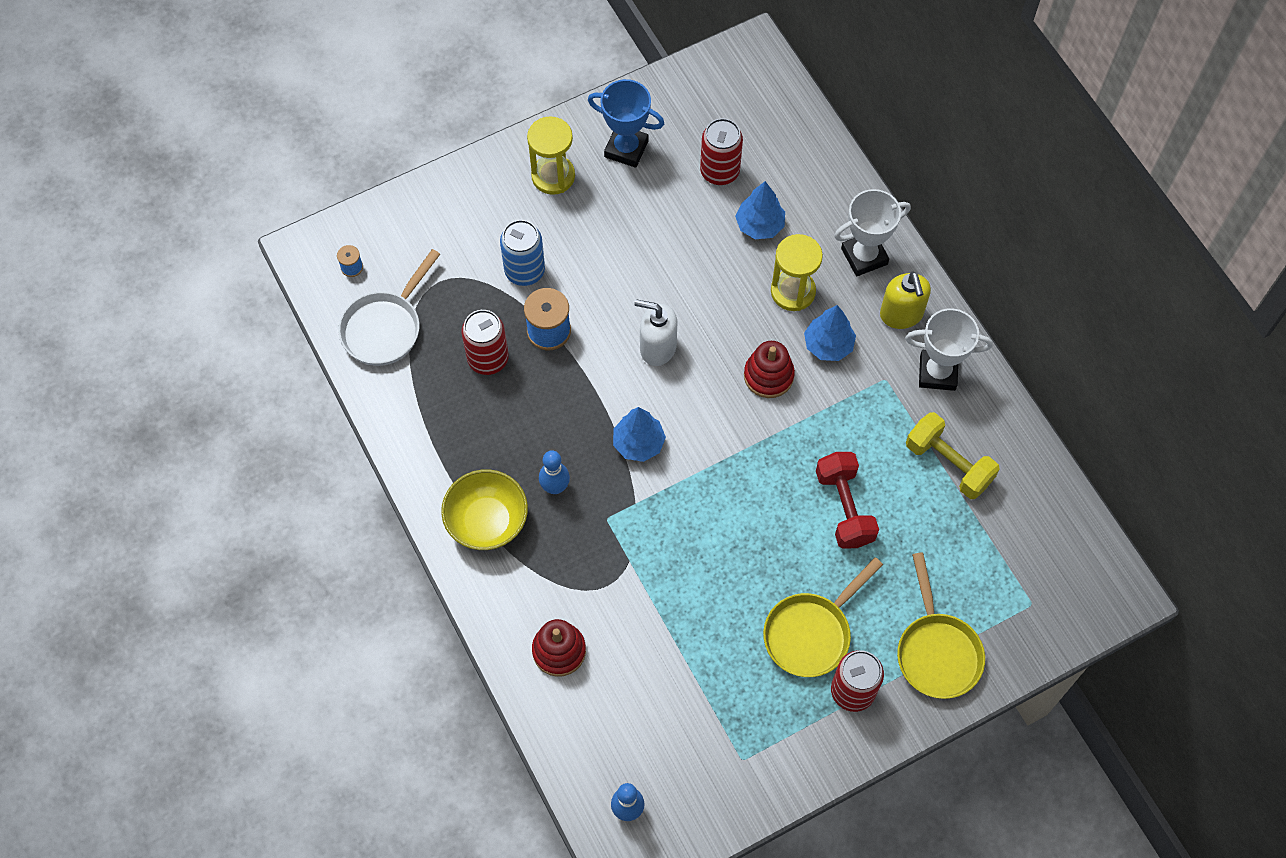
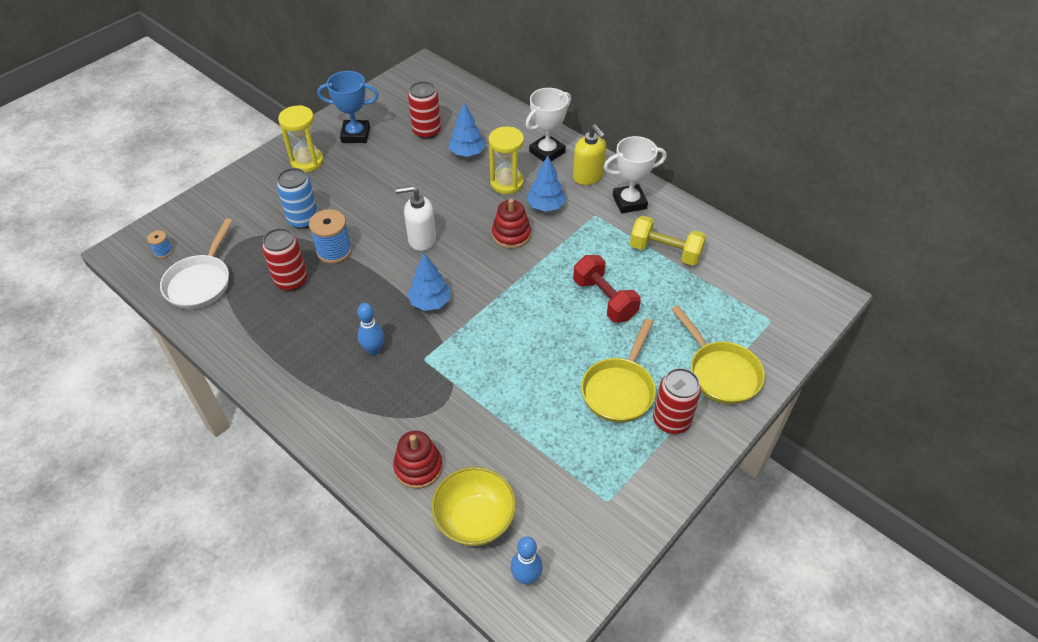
camera: 20 degrees left, 15 degrees down
yellow bowl [441,469,528,550] -> yellow bowl moved to [431,467,516,546]

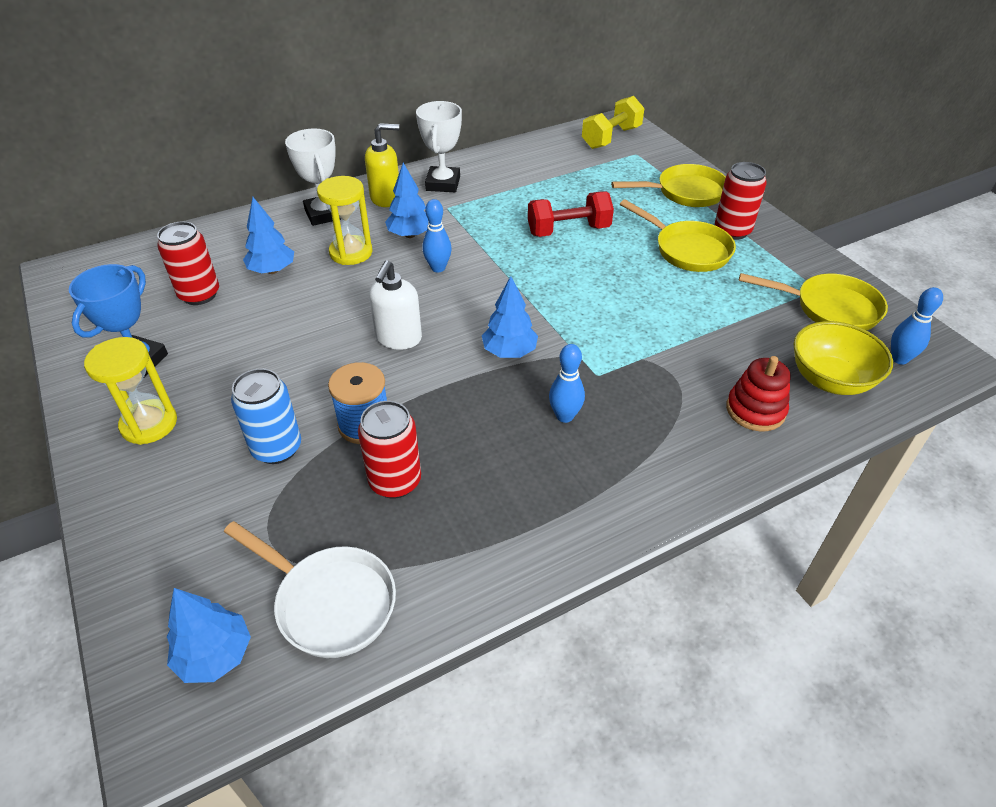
camera: 70 degrees left, 5 degrees down
blue spool [147,230,173,258] -> blue tree [167,588,251,683]
red stacking toy [492,199,531,249] -> blue bowling pin [422,199,452,272]
yellow dumbbell [630,216,706,266] -> yellow dumbbell moved to [582,96,645,149]
none -> yellow pan [739,273,888,331]

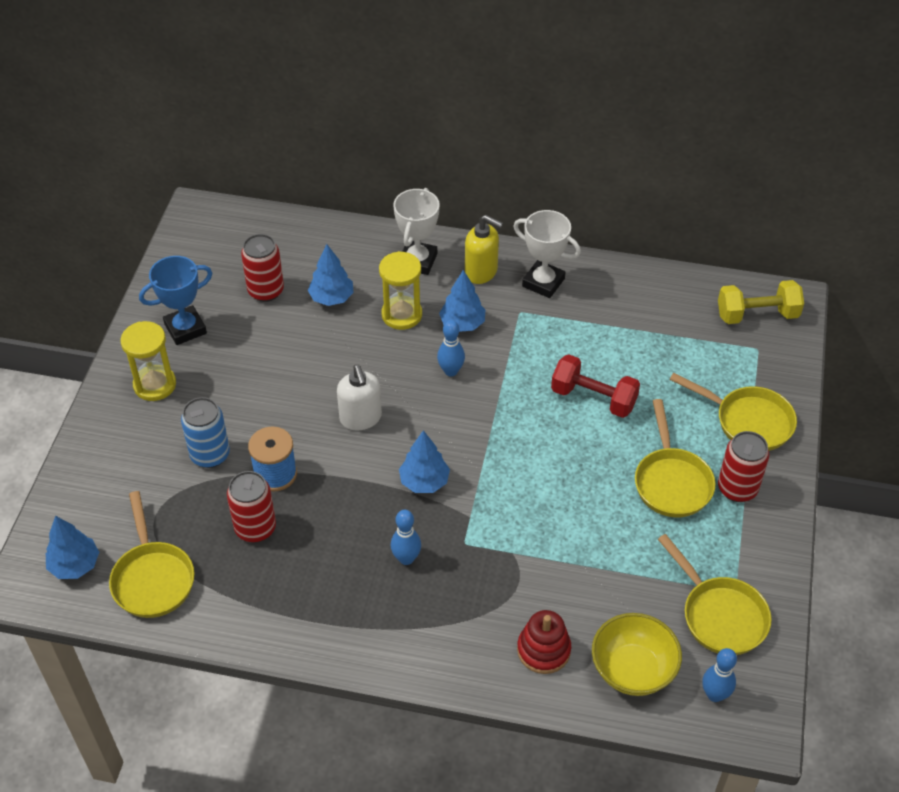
camera: 40 degrees right, 5 degrees up
white pan [224,521,396,658] -> yellow pan [109,491,195,618]
white soap dispenser [369,260,422,350] -> white soap dispenser turned 75 degrees counterclockwise [337,365,382,430]
white trophy [416,101,462,192] -> white trophy turned 75 degrees clockwise [513,210,581,298]

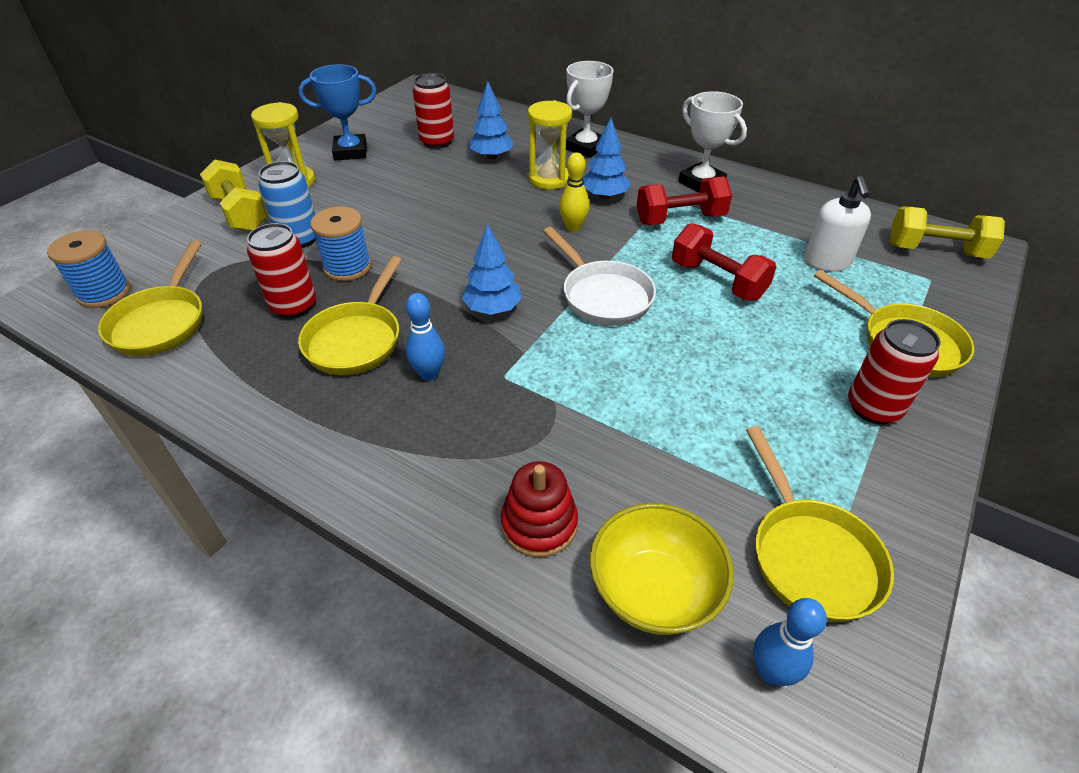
camera: 20 degrees right, 5 degrees down
blue tree [46,516,99,579] -> blue spool [47,230,130,308]
white soap dispenser [337,365,382,430] -> white soap dispenser moved to [804,176,871,272]
blue bowling pin [437,320,465,377] -> yellow bowling pin [559,152,589,232]
yellow soap dispenser [465,215,503,284] -> none
yellow pan [635,399,716,517] -> yellow pan moved to [298,256,402,375]
none -> yellow dumbbell [200,160,268,231]
none -> white pan [543,227,656,326]
none -> red dumbbell [637,176,732,225]

